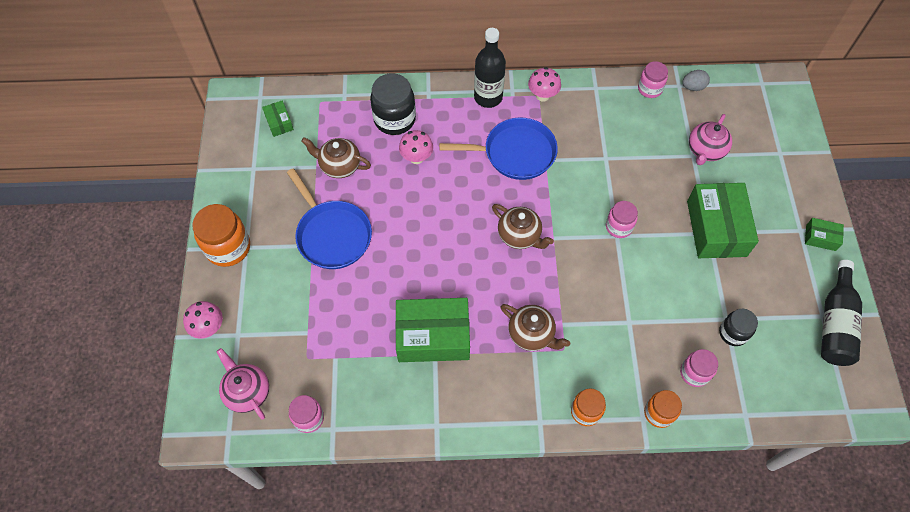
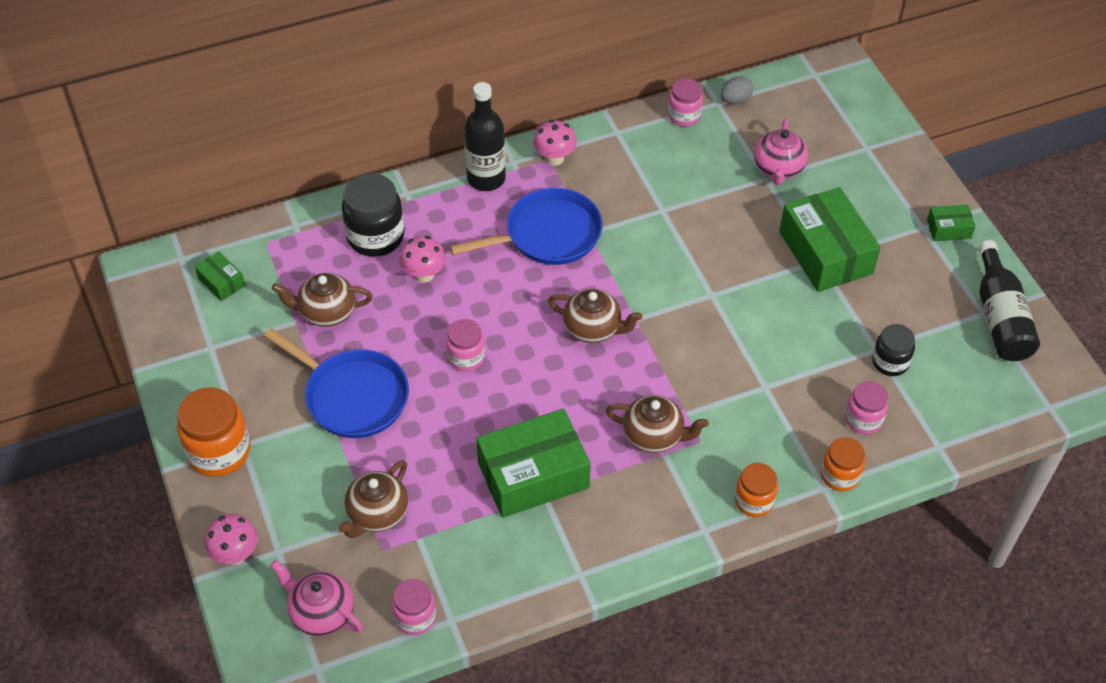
camera: 20 degrees left, 10 degrees down
pink jar [606,201,638,238] -> pink jar moved to [446,319,485,371]
none -> brown teapot [338,460,408,538]

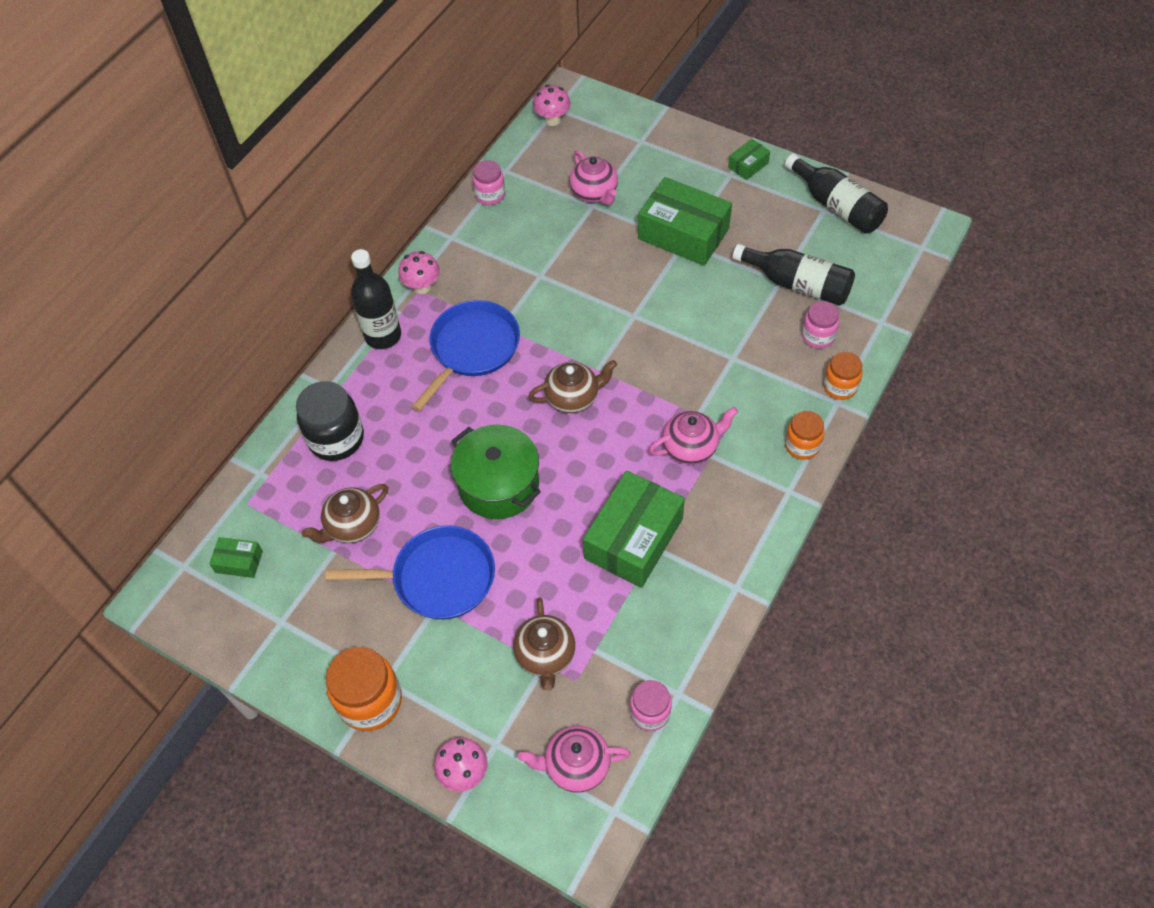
camera: 35 degrees left, 5 degrees up
pink mushroom [399,236,446,283] -> pink mushroom moved to [533,85,571,126]
pink jar [446,319,485,371] -> green pot [451,425,541,519]
brown teapot [606,395,709,453] -> pink teapot [649,407,738,464]
grey egg [721,76,753,104] -> none
black jar [872,324,915,376] -> black bottle [733,244,855,306]

